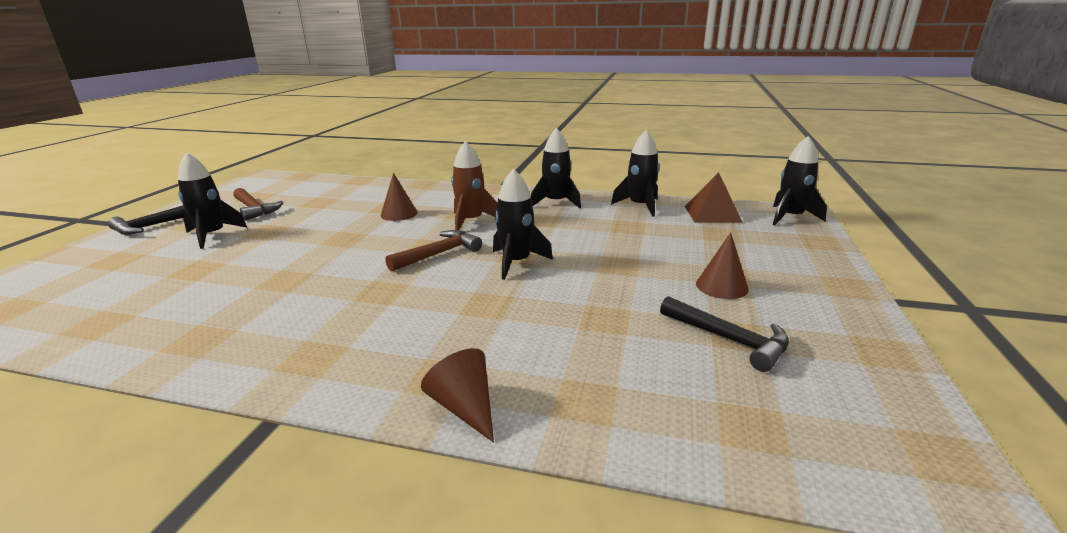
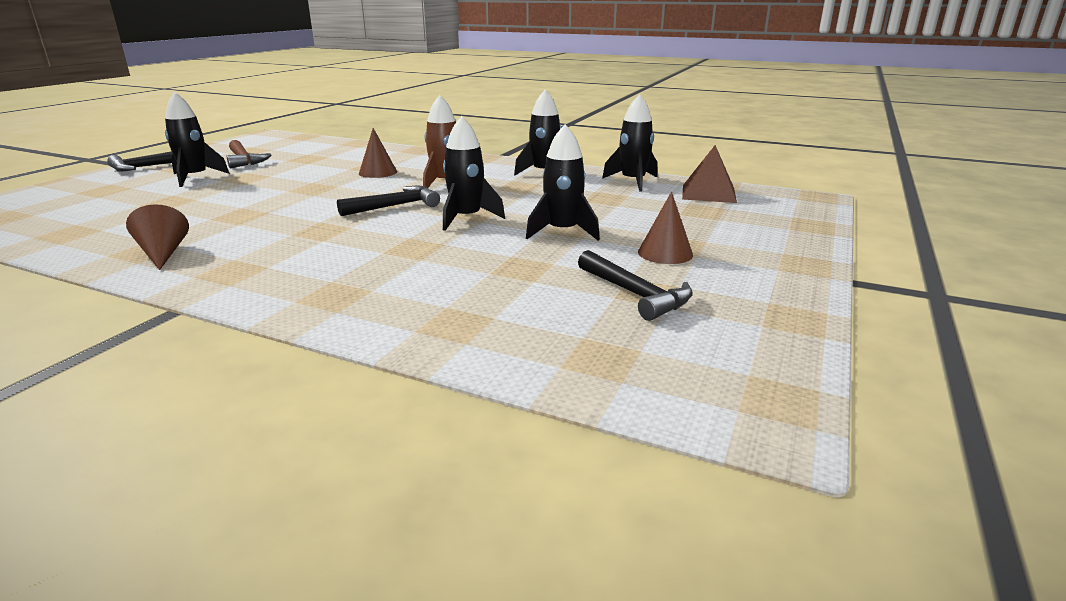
camera: 10 degrees right, 0 degrees up
brown hammer [385,230,482,272] -> black hammer [337,186,440,216]
brown cone [421,348,494,443] -> brown cone moved to [126,205,189,270]
black rocket [773,136,827,225] -> black rocket moved to [526,124,600,241]

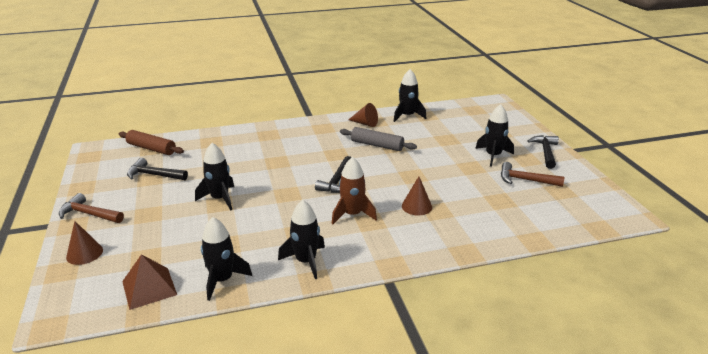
camera: 140 degrees right, 5 degrees up
black rocket [443,116,505,231] -> black rocket moved to [393,69,427,122]
brown cone [638,192,693,264] -> brown cone moved to [66,221,103,265]
none -> brown hammer [59,193,124,223]
none -> brown rolling pin [119,130,184,155]
none -> grey rolling pin [340,127,417,151]

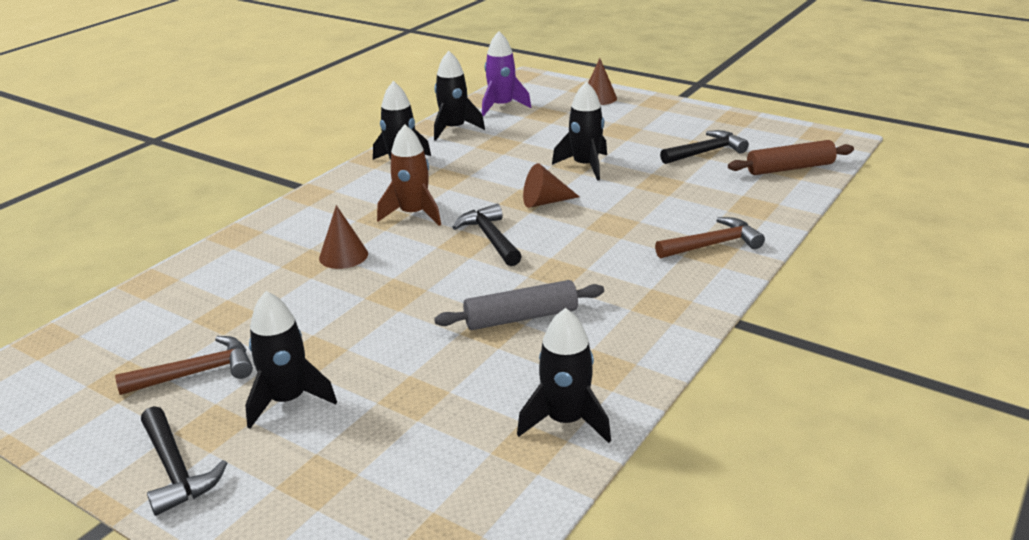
camera: 140 degrees right, 0 degrees up
brown hammer [59,193,124,223] -> brown hammer moved to [655,217,765,259]
brown pyramid [122,254,177,310] -> purple rocket [482,31,531,116]
brown cone [348,103,378,127] -> brown cone moved to [523,163,580,208]

